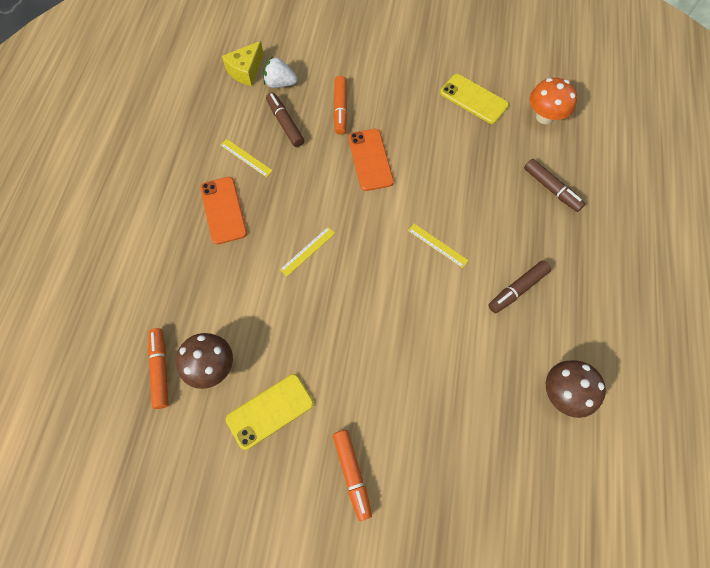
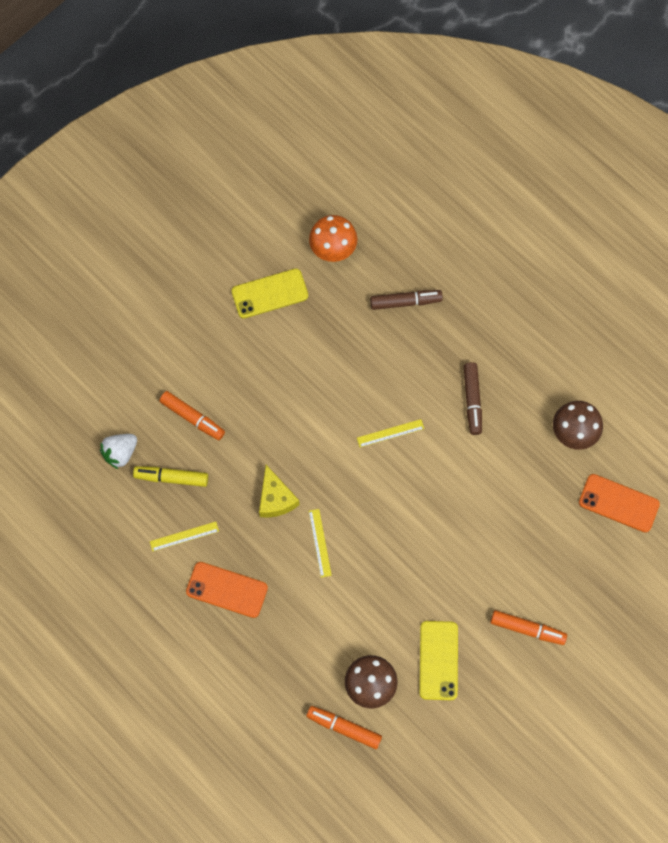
camera: 55 degrees left, 5 degrees up
yellow cheese [222,41,264,86] -> yellow cheese moved to [259,465,299,518]
brown marker [266,92,304,147] -> yellow marker [133,466,208,487]
orange phone [348,129,394,191] -> orange phone moved to [579,474,660,533]

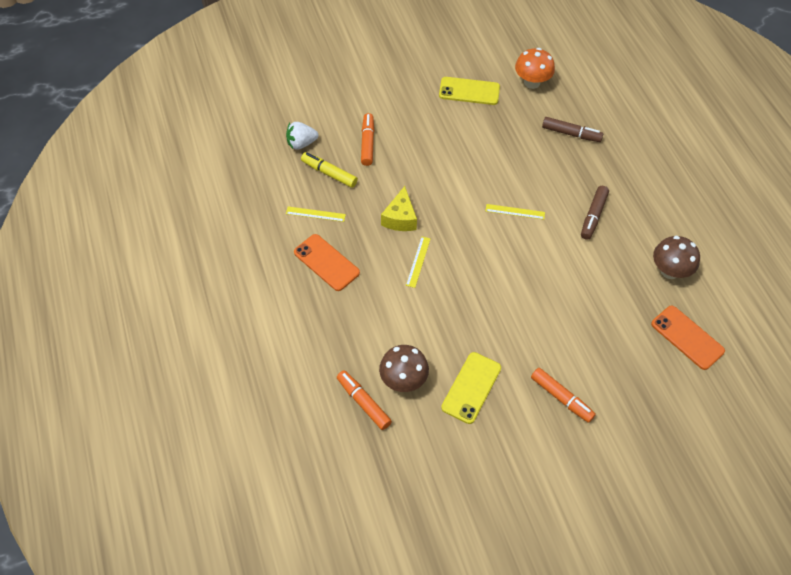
camera: 25 degrees right, 15 degrees down
orange marker [159,391,225,440] -> orange marker turned 150 degrees counterclockwise [361,113,374,166]

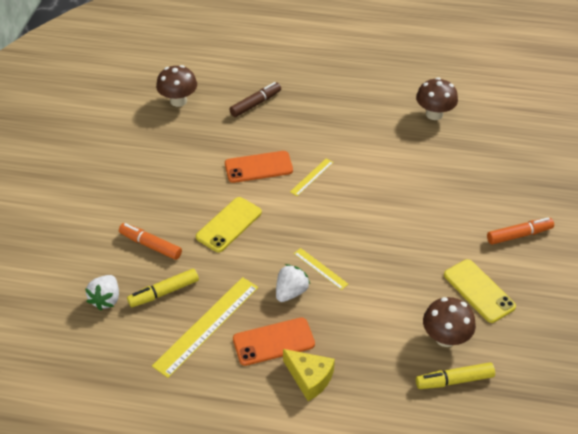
camera: 60 degrees left, 10 degrees down
yellow ruler [286,207,346,222] -> yellow ruler [152,277,258,378], size x1.97
orange marker [337,370,392,430] -> yellow marker [416,362,495,389]
yellow cheese [381,186,417,231] -> yellow cheese moved to [283,349,335,401]
yellow phone [439,77,500,105] -> yellow phone moved to [196,197,262,252]
orange mushroom [515,48,555,89] -> brown mushroom [156,65,197,107]
brown marker [581,186,609,240] -> none
orange phone [651,306,725,370] -> orange phone moved to [225,151,293,183]
none -> white strawberry [276,264,310,302]

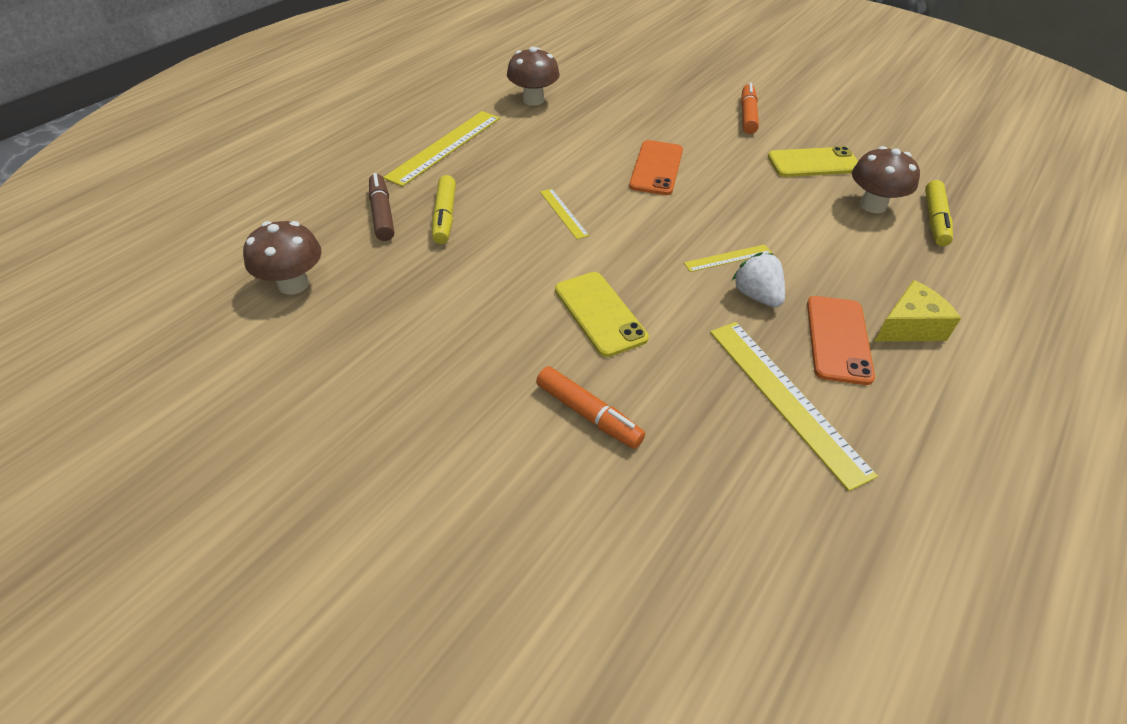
camera: 65 degrees left, 0 degrees up
white strawberry [85,275,119,311] -> none
orange marker [119,223,182,260] -> orange marker turned 105 degrees counterclockwise [536,366,645,449]
yellow marker [127,268,199,307] -> yellow marker moved to [432,175,456,244]
orange phone [225,151,293,183] -> orange phone moved to [629,140,683,195]
none -> yellow ruler [383,111,500,187]

